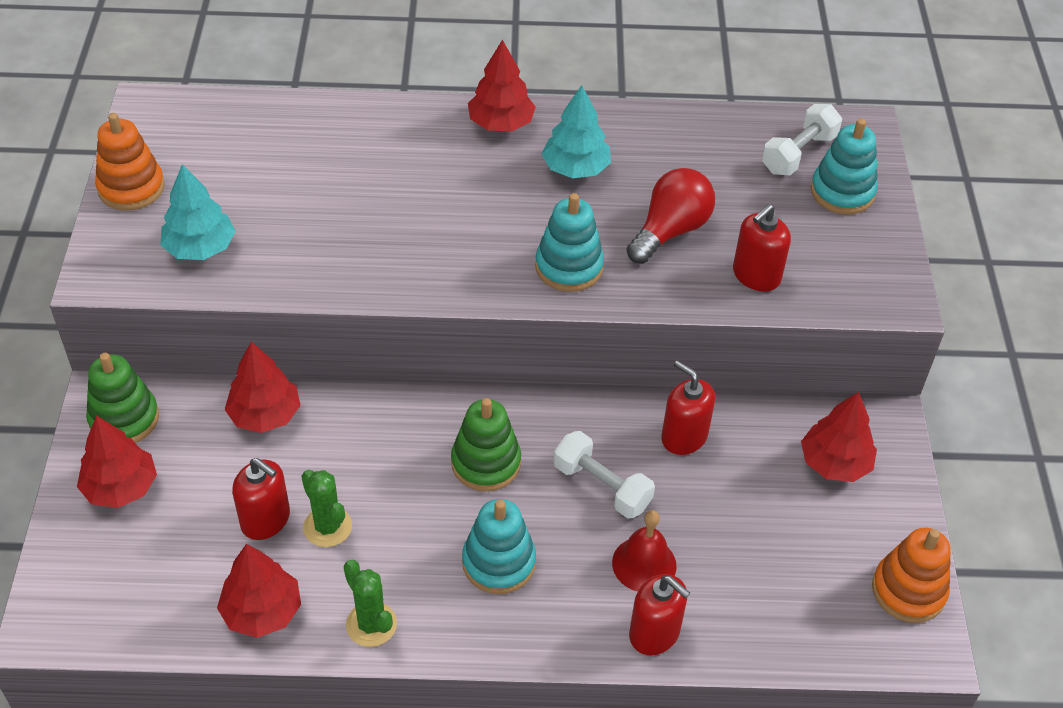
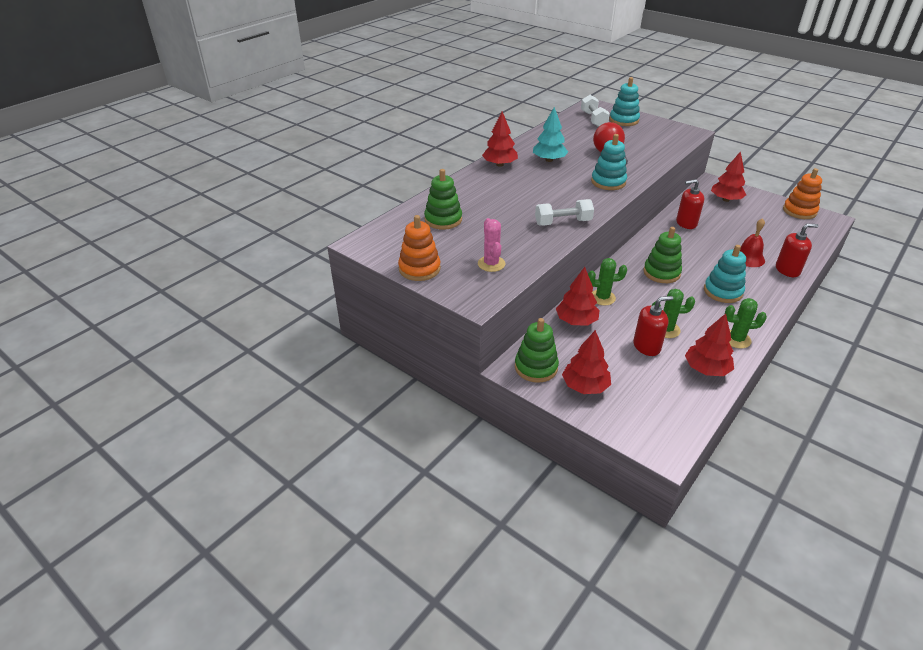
camera: 50 degrees left, 10 degrees down
turquoise tree [161,164,235,260] -> pink cactus [478,218,506,272]
white dumbbell [554,431,655,519] -> white dumbbell moved to [535,199,594,226]
red soap dispenser [733,204,791,292] -> none
none -> green stacking toy [424,169,462,230]
none -> green cactus [588,258,627,305]

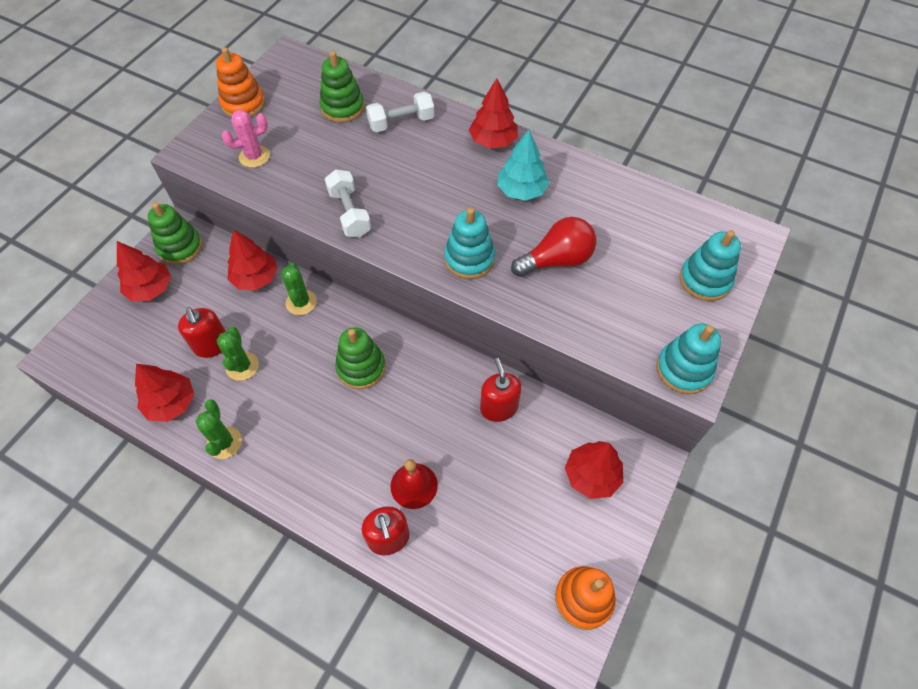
camera: 80 degrees right, 20 degrees up
white dumbbell [581,95,610,127] -> white dumbbell moved to [366,91,435,132]
turquoise stacking toy [704,245,746,303] -> turquoise stacking toy moved to [656,323,721,394]

